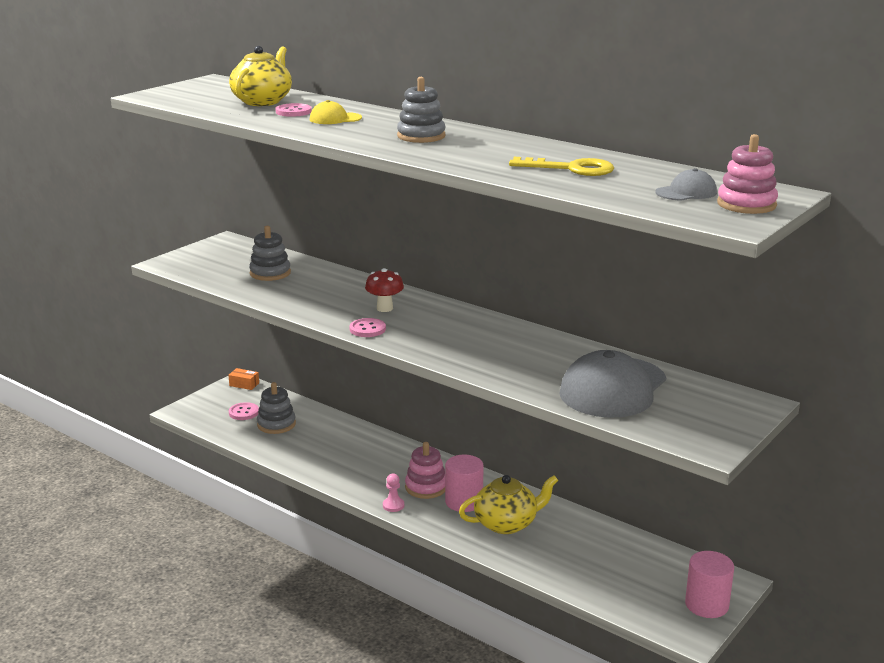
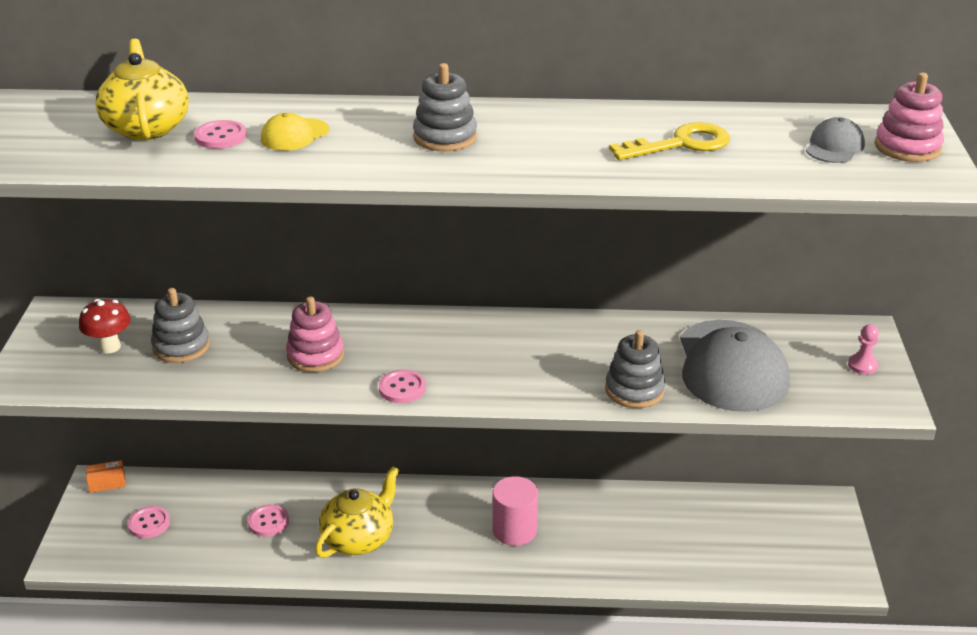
camera: 35 degrees left, 10 degrees up
grey stacking toy [257,382,296,434] -> grey stacking toy moved to [605,330,665,408]
red mushroom [365,268,404,312] -> red mushroom moved to [79,299,131,353]
pink pawn [383,473,404,512] -> pink pawn moved to [848,324,879,375]
pink stacking toy [405,442,445,499] -> pink stacking toy moved to [286,296,344,372]
yellow teapot [459,475,558,534] -> yellow teapot moved to [315,466,399,558]
pink cylinder [685,551,734,618] -> none
none -> pink button [248,504,289,537]

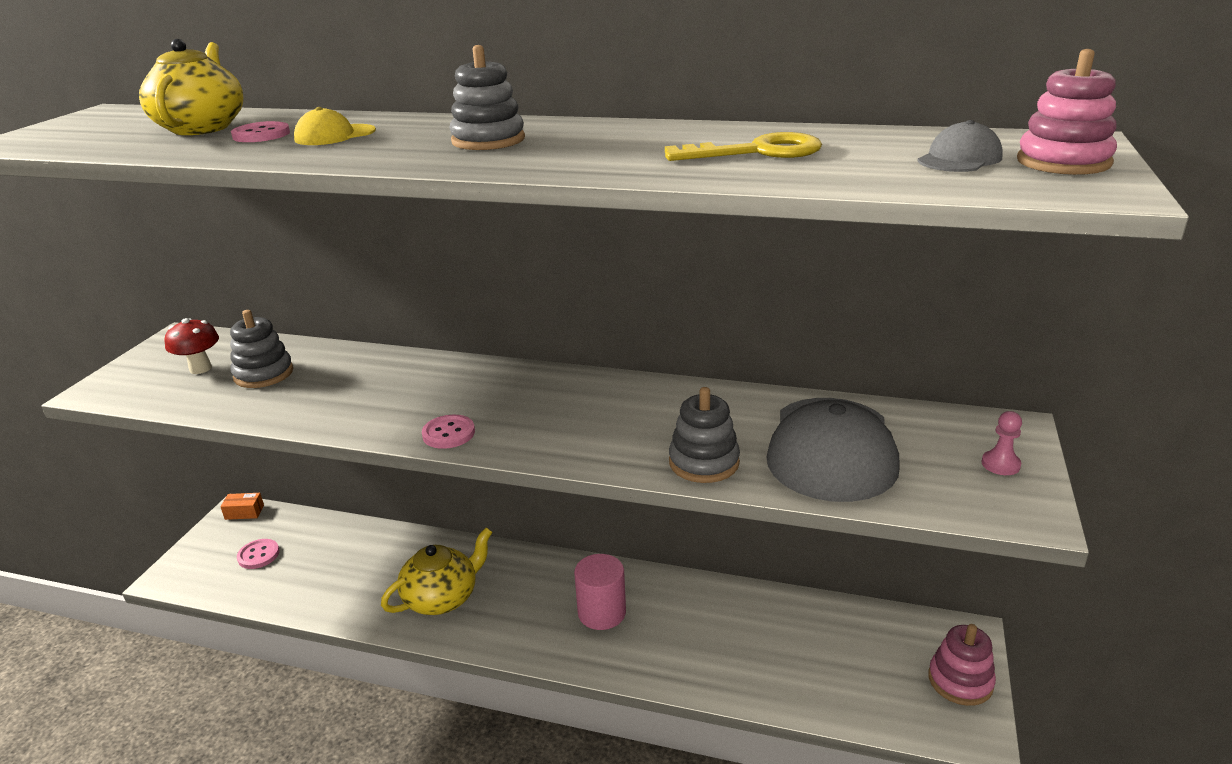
camera: 15 degrees right, 5 degrees down
pink button [248,504,289,537] -> none
pink stacking toy [286,296,344,372] -> pink stacking toy moved to [928,624,996,706]

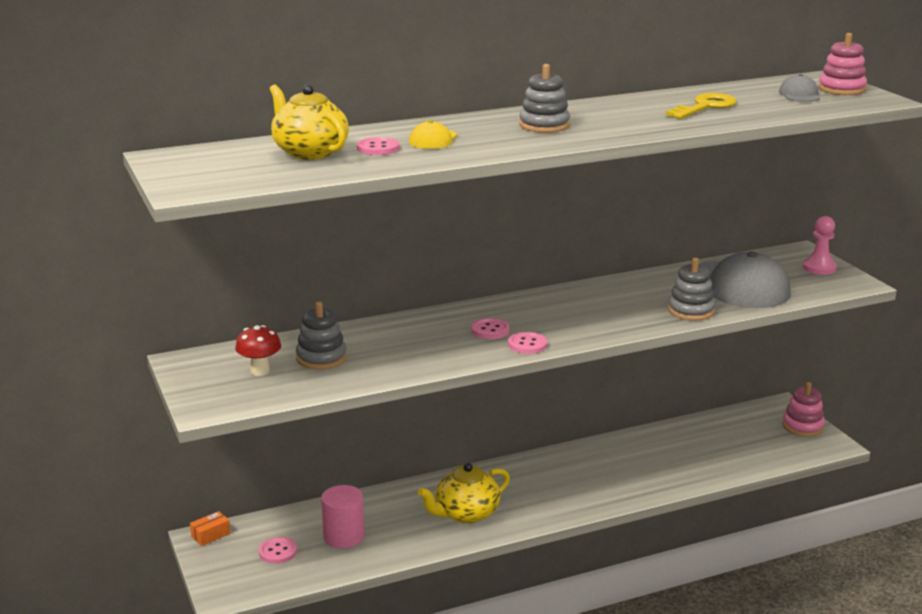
camera: 40 degrees left, 5 degrees down
yellow teapot [381,527,492,615] -> yellow teapot turned 135 degrees counterclockwise [418,463,510,524]
pink cylinder [574,554,626,630] -> pink cylinder moved to [321,485,365,548]
pink pawn [981,411,1022,475] -> pink pawn [803,216,837,275], size x1.50
none -> pink button [471,318,510,339]

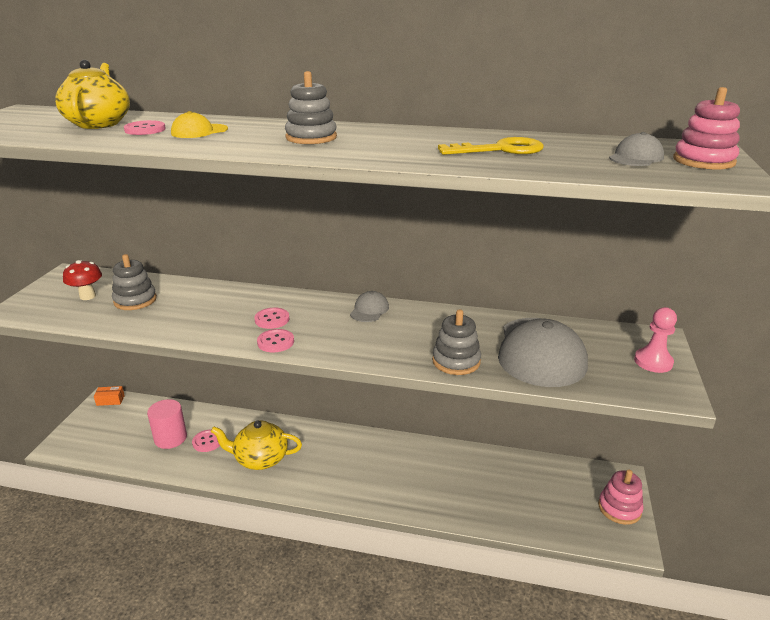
camera: 35 degrees right, 5 degrees up
pink button [259,537,297,564] -> pink button moved to [192,430,220,452]
none -> grey cap [350,291,389,322]

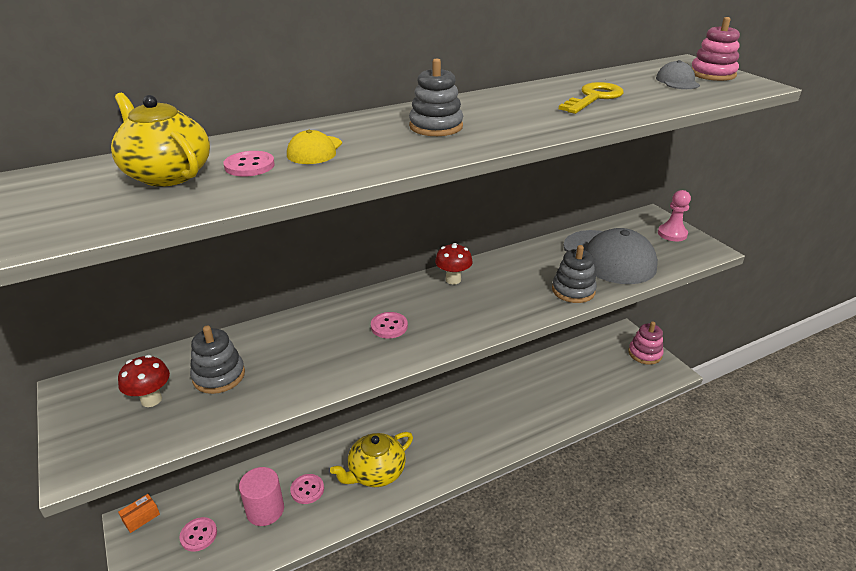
camera: 40 degrees left, 5 degrees up
pink button [257,329,294,352] -> pink button moved to [179,517,217,551]
grey cap [350,291,389,322] -> red mushroom [435,243,473,285]

